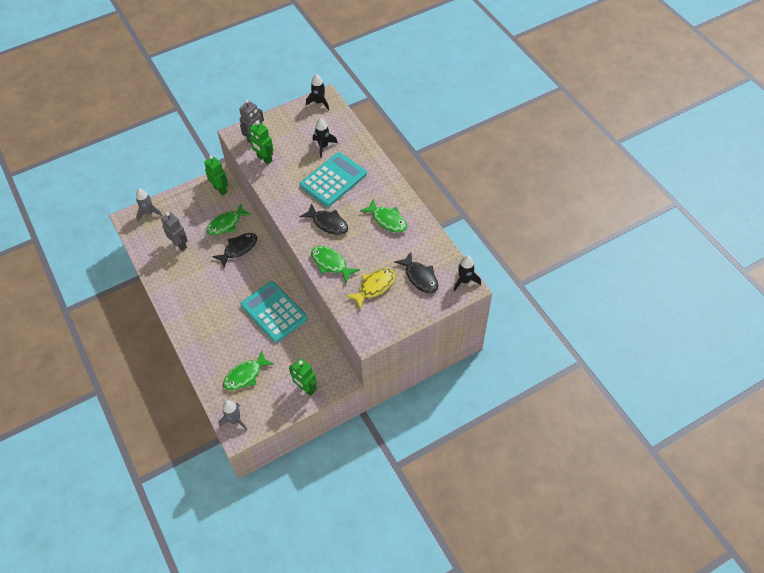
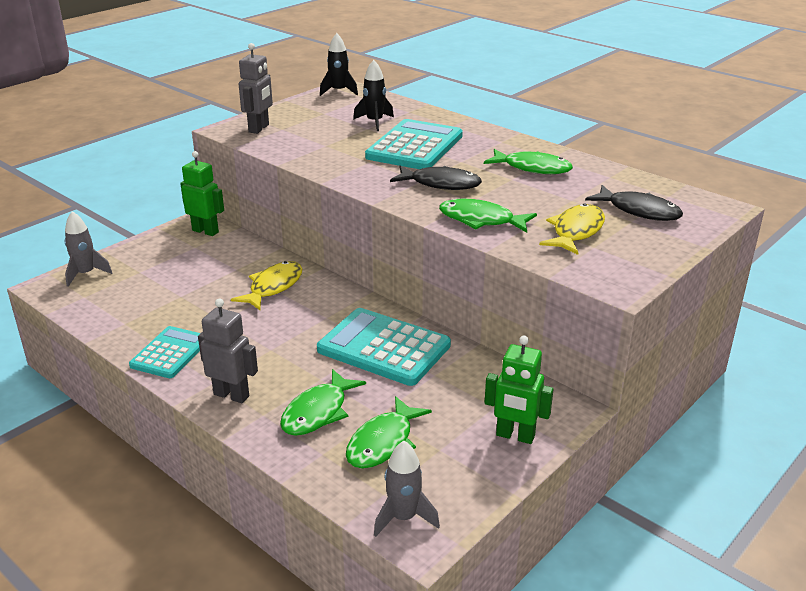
camera: 20 degrees left, 25 degrees down
grey robot [161,212,188,251] -> grey robot moved to [198,299,258,403]
green fish [206,204,252,235] -> green fish moved to [280,369,366,436]
black fish [212,233,257,267] -> yellow fish [231,261,302,310]
green robot [248,121,273,164] -> none
black rocket [454,255,481,291] -> none
none -> turquoise calculator [129,326,201,378]

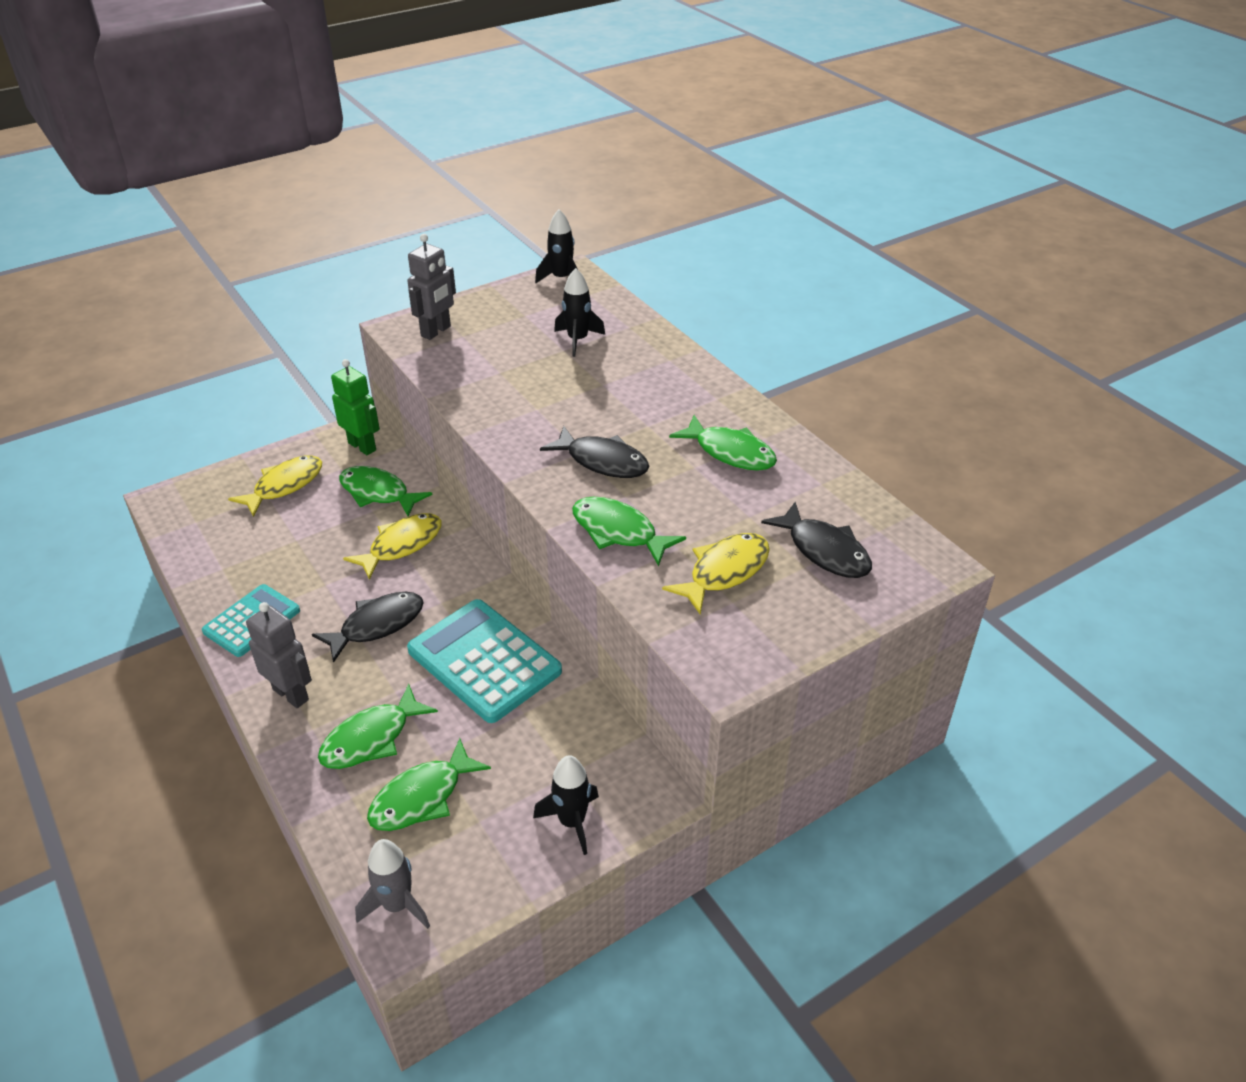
camera: 15 degrees right, 10 degrees up
grey rocket [65,211,112,287] -> none
turquoise calculator [365,119,463,169] -> none
green robot [484,336,553,444] -> black rocket [533,755,599,855]
none -> yellow fish [228,455,322,517]
none -> black fish [312,592,424,663]
none -> green fish [339,466,433,516]

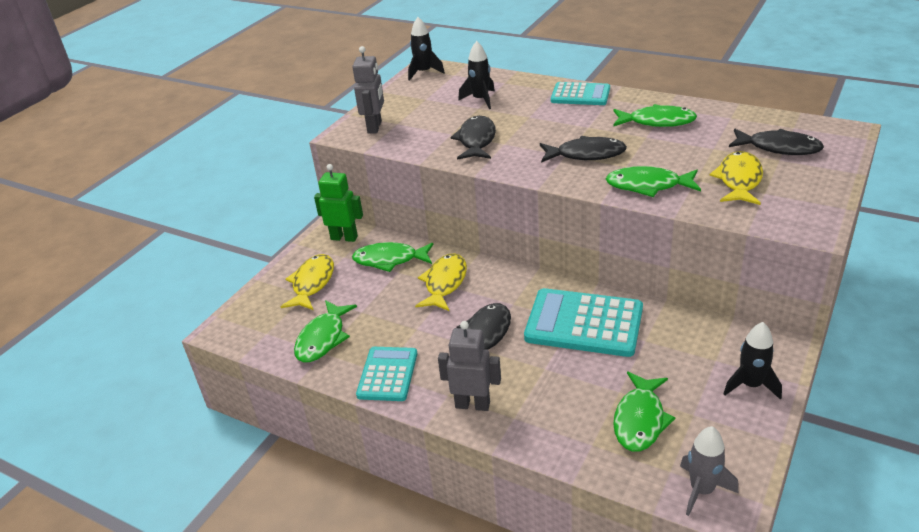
camera: 25 degrees left, 5 degrees down
green fish [318,684,438,769] -> green fish moved to [294,300,357,363]
none -> black fish [450,116,496,160]
none -> turquoise calculator [551,82,610,105]

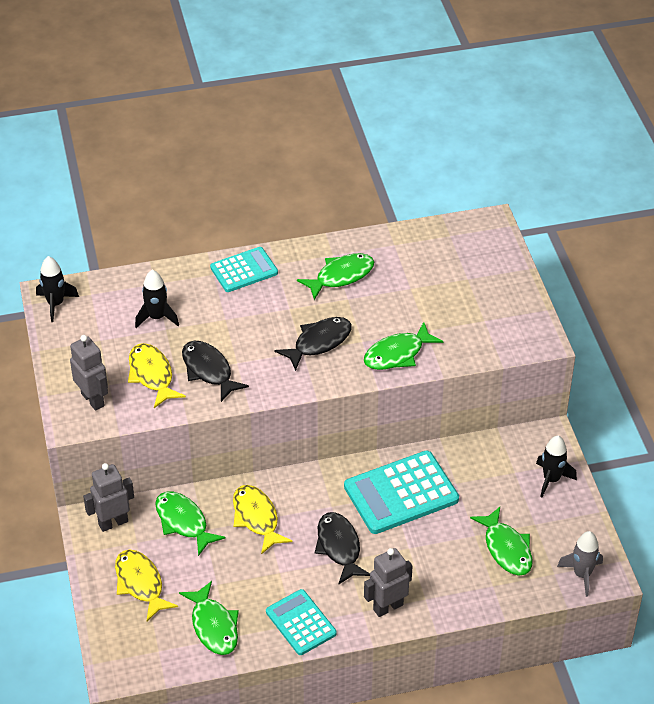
camera: 45 degrees left, 10 degrees up
green robot [314,164,363,242] -> grey robot [83,463,134,532]
green fish [352,242,434,272] -> green fish turned 90 degrees clockwise [155,491,226,556]
yellow fish [710,151,763,205] -> yellow fish moved to [128,343,186,408]
black fish [729,129,824,155] -> none

